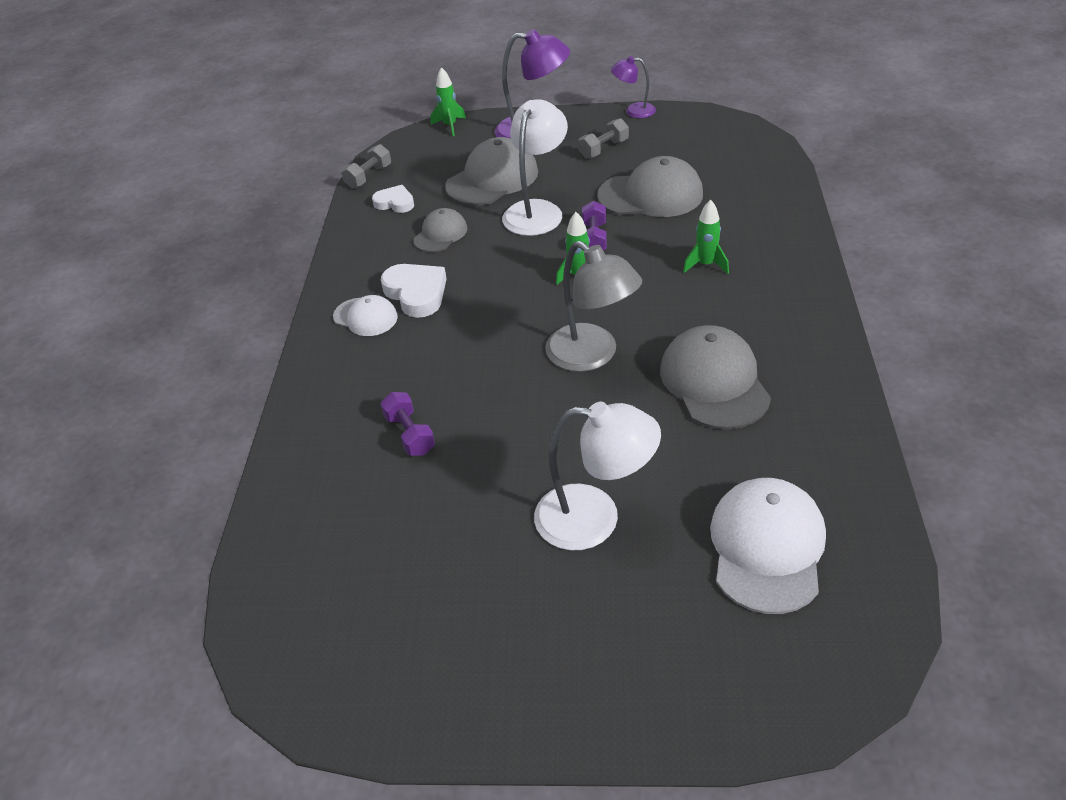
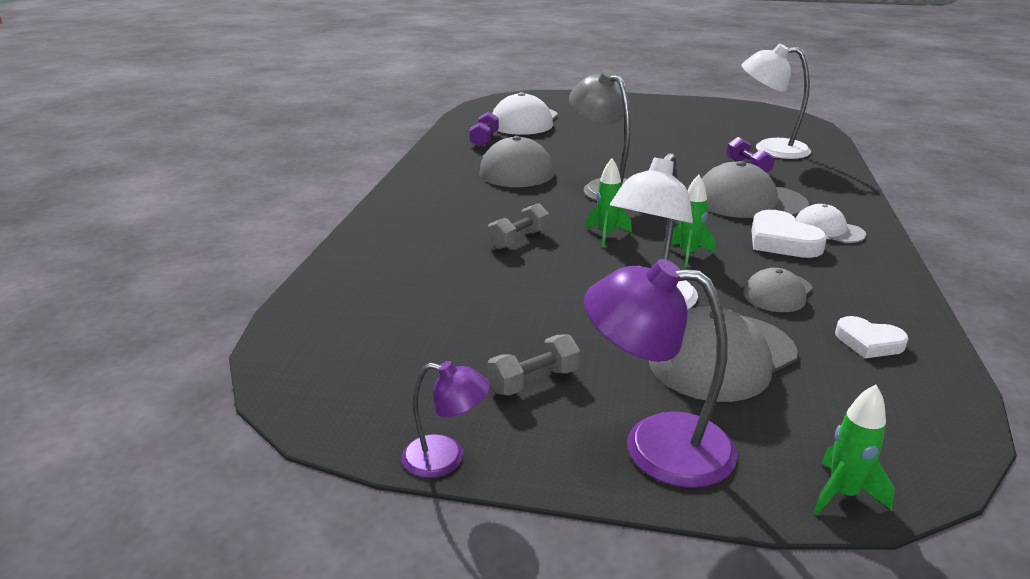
camera: 175 degrees left, 15 degrees down
grey dumbbell [341,144,391,189] -> grey dumbbell moved to [488,203,549,249]
white lamp [534,402,661,550] -> white lamp moved to [741,44,811,159]
purple dumbbell [582,201,607,250] -> purple dumbbell moved to [469,112,499,147]
grey cap [597,156,703,217] -> grey cap moved to [702,161,809,218]
green rocket [683,199,729,274] -> green rocket moved to [671,175,715,268]

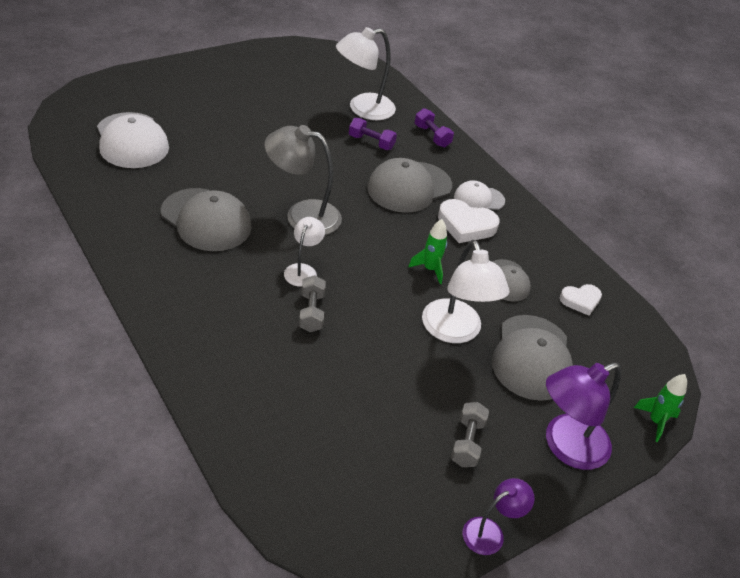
camera: 50 degrees left, 15 degrees up
purple dumbbell [469,112,499,147] -> purple dumbbell moved to [415,108,454,147]
green rocket [585,158,632,247] -> none
none -> white lamp [284,217,325,287]

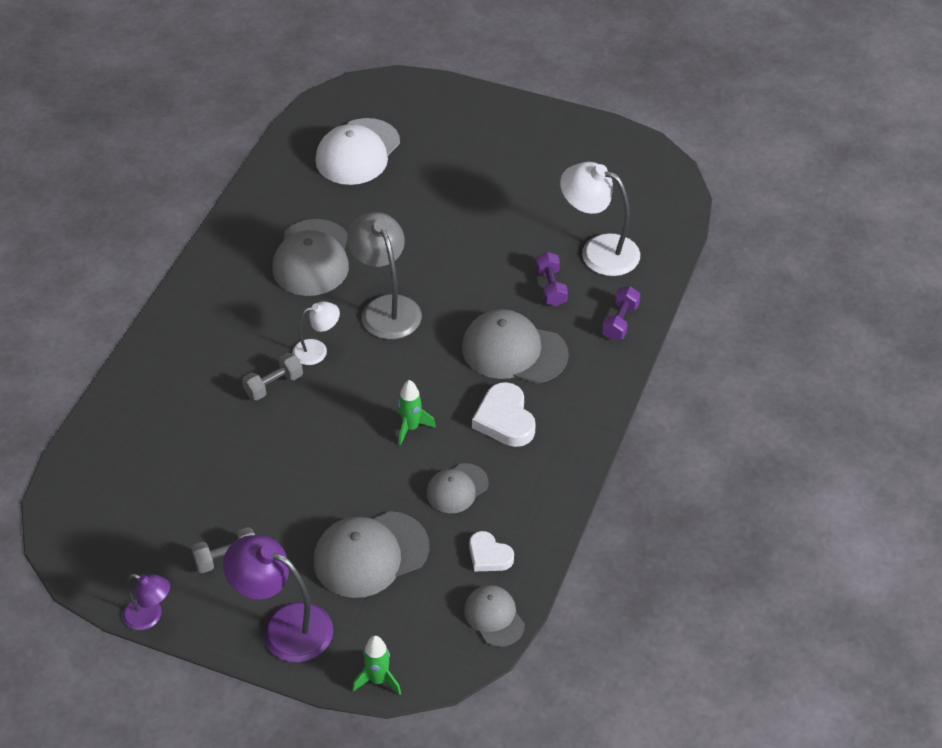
camera: 60 degrees right, 5 degrees up
white lamp [422,240,510,343] -> none
white cap [454,180,505,210] -> none
none -> grey cap [464,585,525,647]

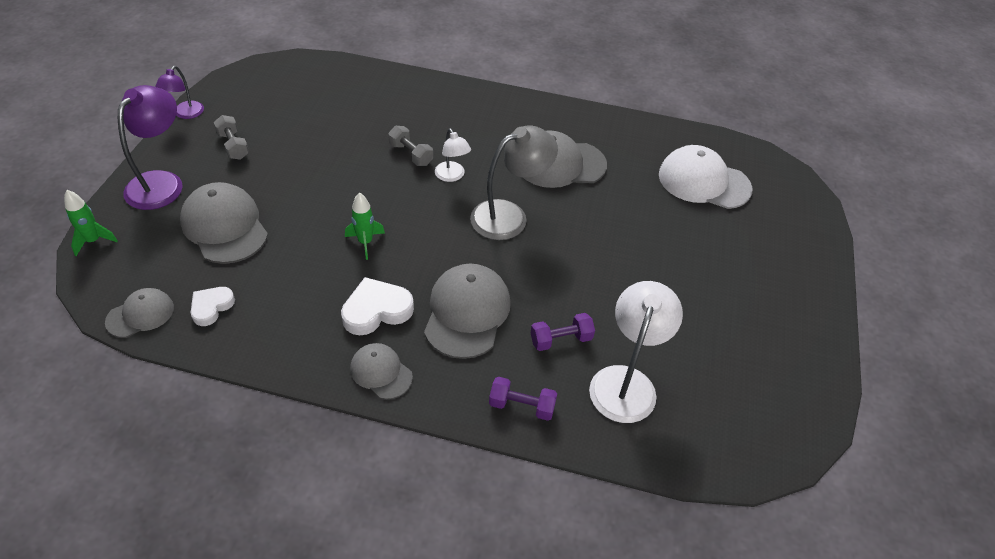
camera: 80 degrees right, 0 degrees up
grey cap [427,463,489,513] -> grey cap moved to [350,343,413,399]

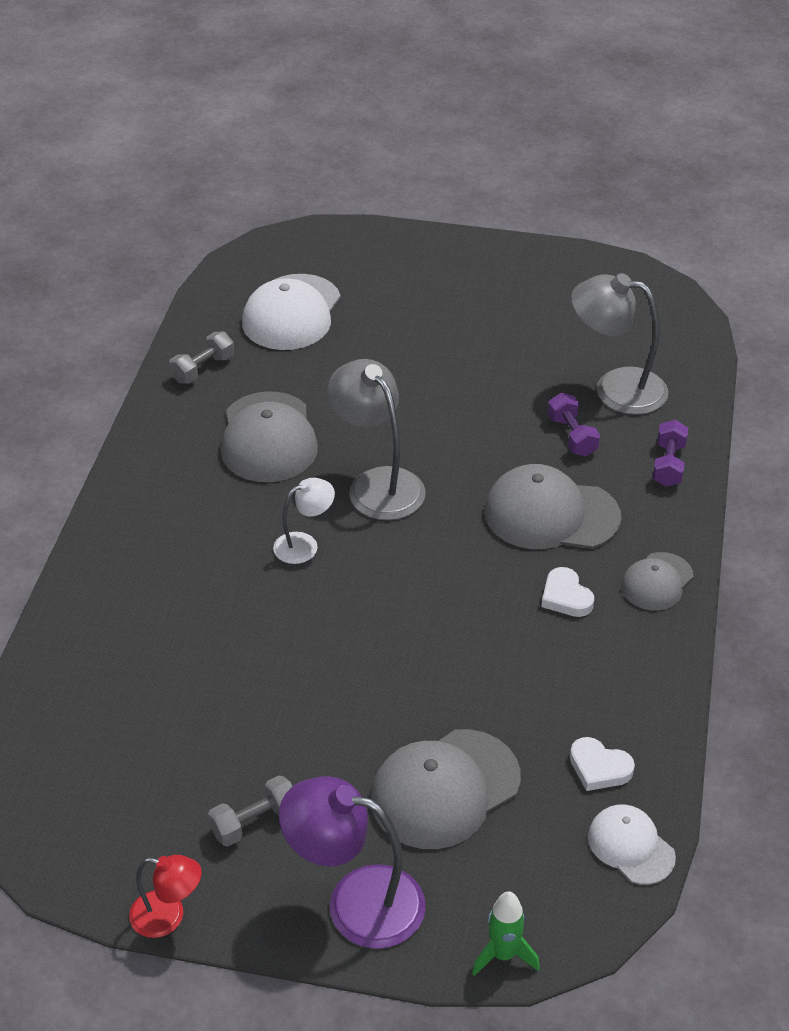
camera: 90 degrees left, 5 degrees down
grey cap [105,288,174,338] -> white cap [588,804,676,885]
purple lamp [155,66,204,119] -> red lamp [129,855,202,938]
white heart [341,277,414,335] -> white heart [542,567,594,617], size x0.64
green rocket [345,192,385,260] -> none
grey dumbbell [388,126,433,166] -> grey dumbbell moved to [169,331,234,383]
white lamp [589,281,683,423] -> grey lamp [571,273,668,415]

